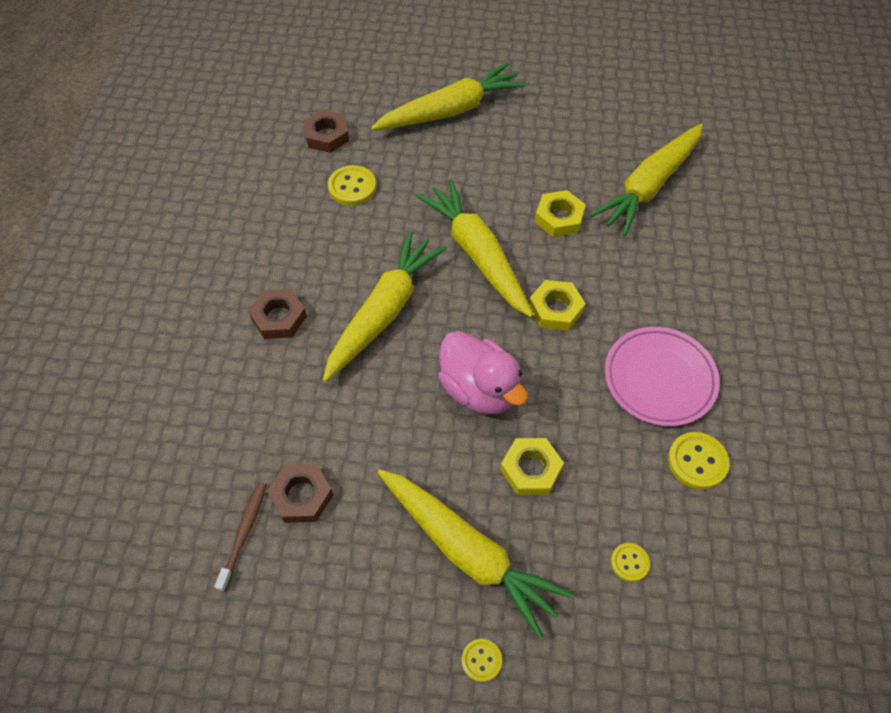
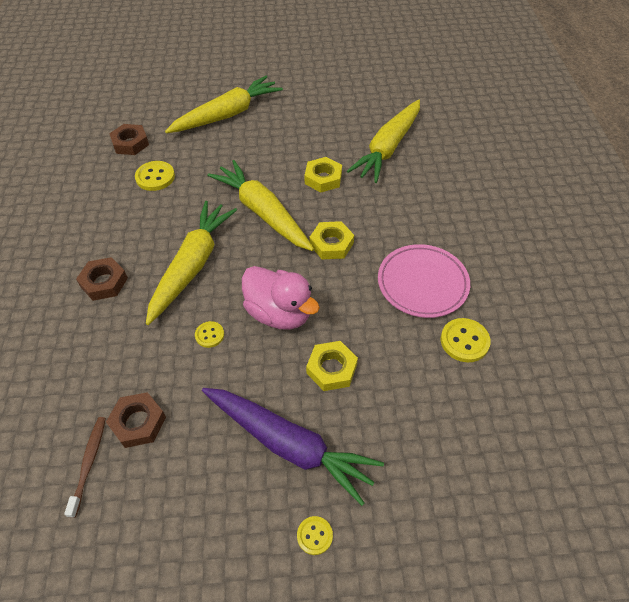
camera: 10 degrees left, 5 degrees down
yellow carrot [378,470,573,639] -> purple carrot [202,388,384,506]
yellow button [611,543,650,582] -> yellow button moved to [195,321,224,348]

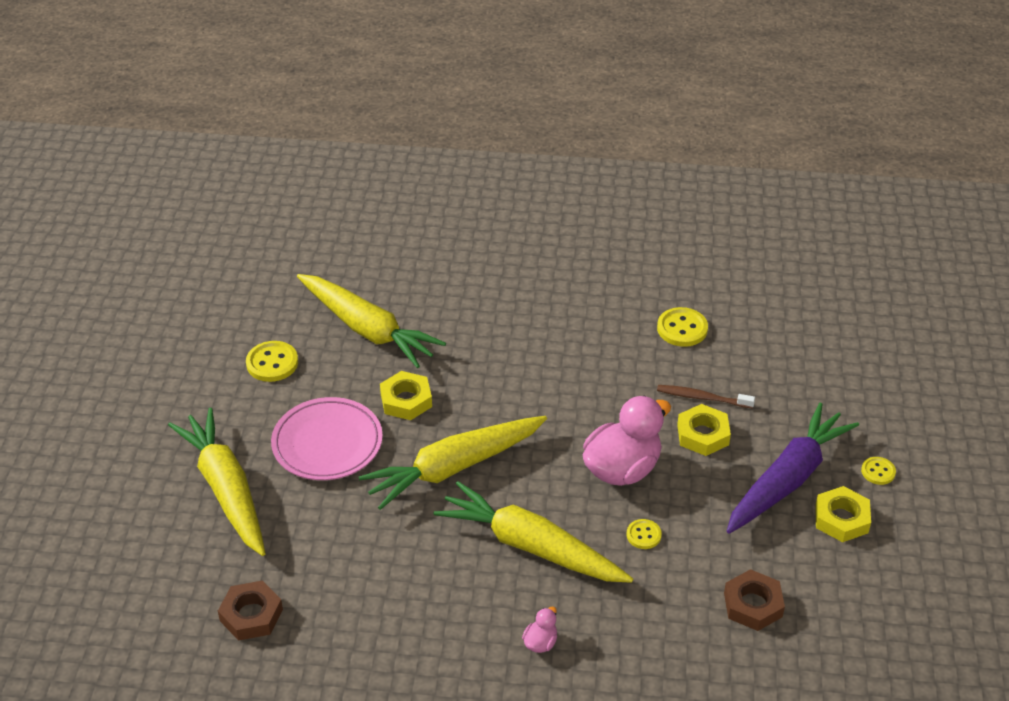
camera: 80 degrees left, 10 degrees down
brown toothbrush [64,417,106,518] -> brown toothbrush moved to [657,385,755,408]
brown nut [76,257,128,301] -> pink duck [522,607,557,653]
yellow button [135,161,175,191] -> yellow button moved to [246,341,298,382]
yellow nut [310,221,354,259] -> yellow nut moved to [815,486,871,542]
pink plate [378,244,470,318] -> pink plate moved to [271,397,383,480]

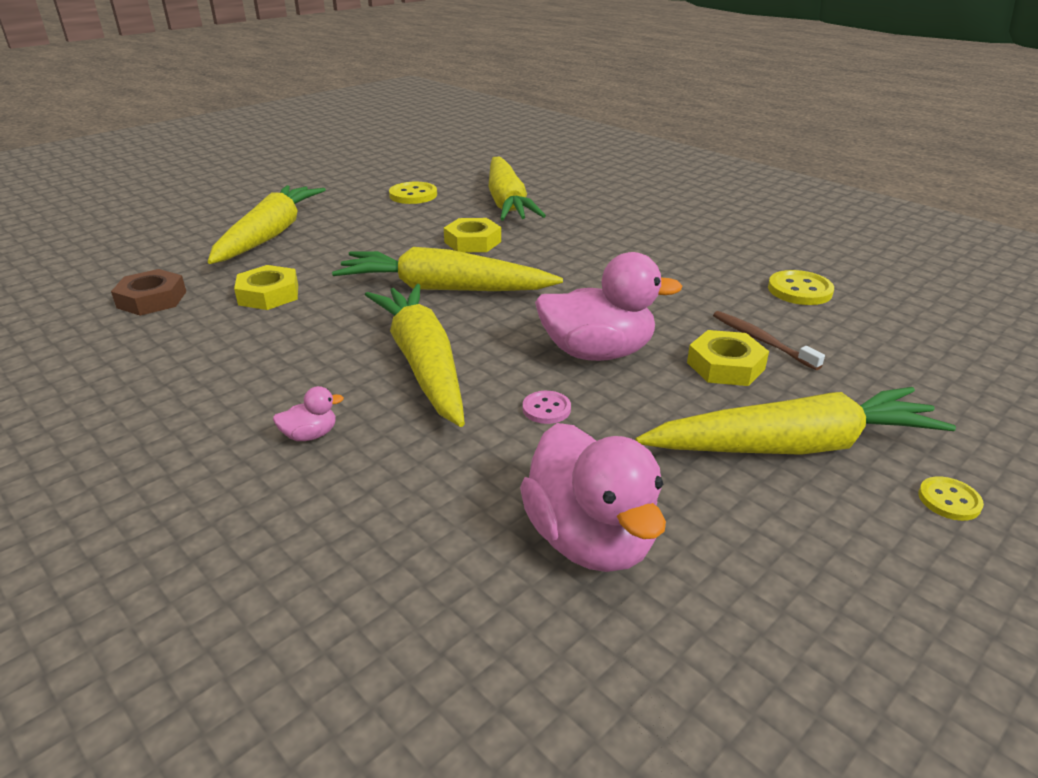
camera: 40 degrees right, 10 degrees down
pink plate [271,397,383,480] -> none
yellow button [627,519,662,549] -> pink button [523,391,571,424]
brown nut [724,569,785,631] -> pink duck [520,423,666,572]
purple carrot [727,403,859,534] -> yellow carrot [635,387,956,455]
yellow nut [815,486,871,542] -> yellow nut moved to [234,265,298,310]

